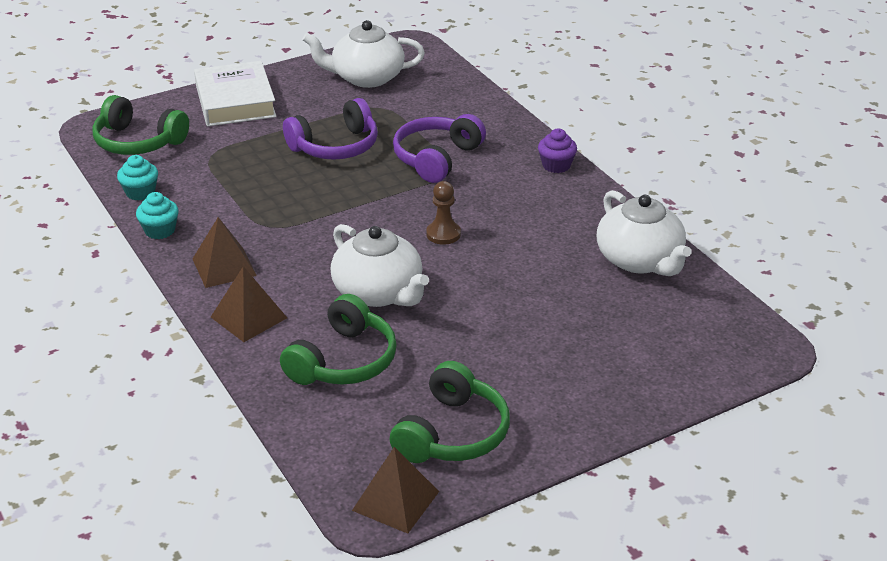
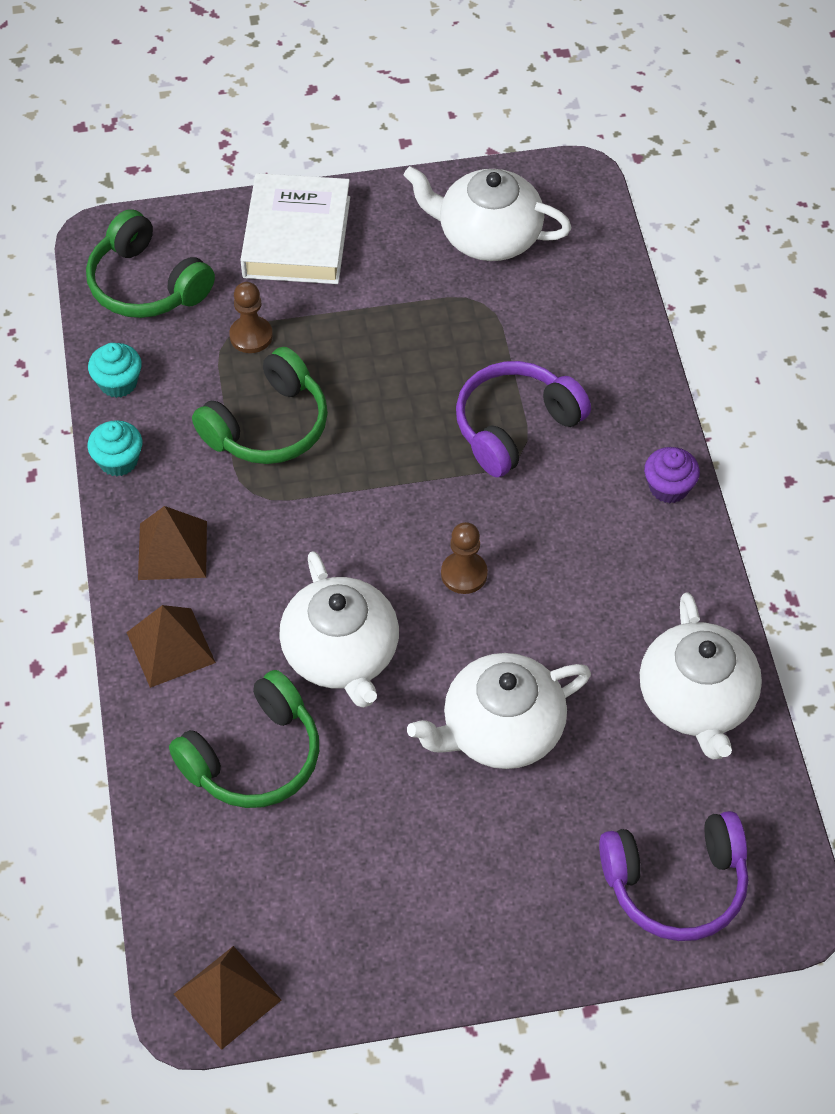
camera: 20 degrees right, 20 degrees up
purple headphones [283,98,378,160] -> purple headphones moved to [599,811,748,941]
green headphones [390,361,510,463] -> green headphones moved to [192,347,328,464]
none -> brown pawn [229,282,273,353]
none -> white teapot [407,653,591,769]

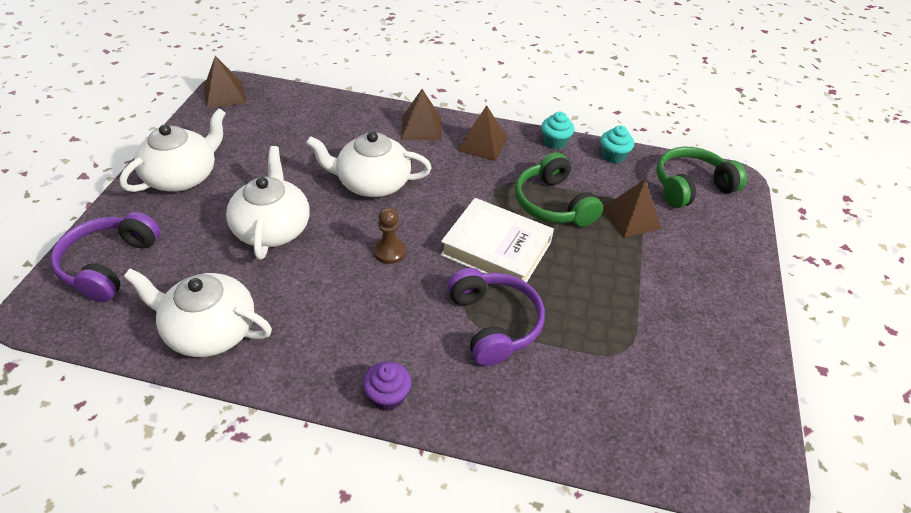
camera: 110 degrees right, 10 degrees down
green headphones [169,670,319,808] -> none
brown pawn [229,282,273,353] -> brown pyramid [603,179,662,238]
white book [241,173,350,284] -> white book moved to [441,198,554,282]
white teapot [404,166,572,261] -> white teapot moved to [119,108,226,192]

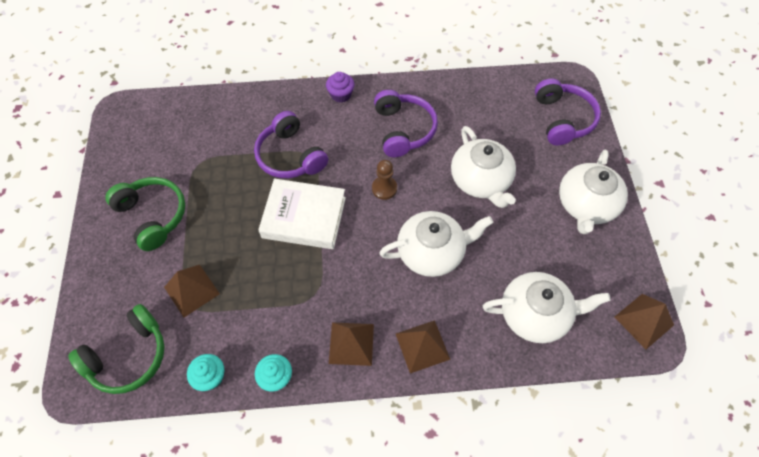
camera: 165 degrees right, 15 degrees up
white teapot [124,268,272,357] -> white teapot moved to [483,272,611,343]
green headphones [515,152,603,227] -> green headphones moved to [105,177,185,251]
none -> purple headphones [374,90,438,157]

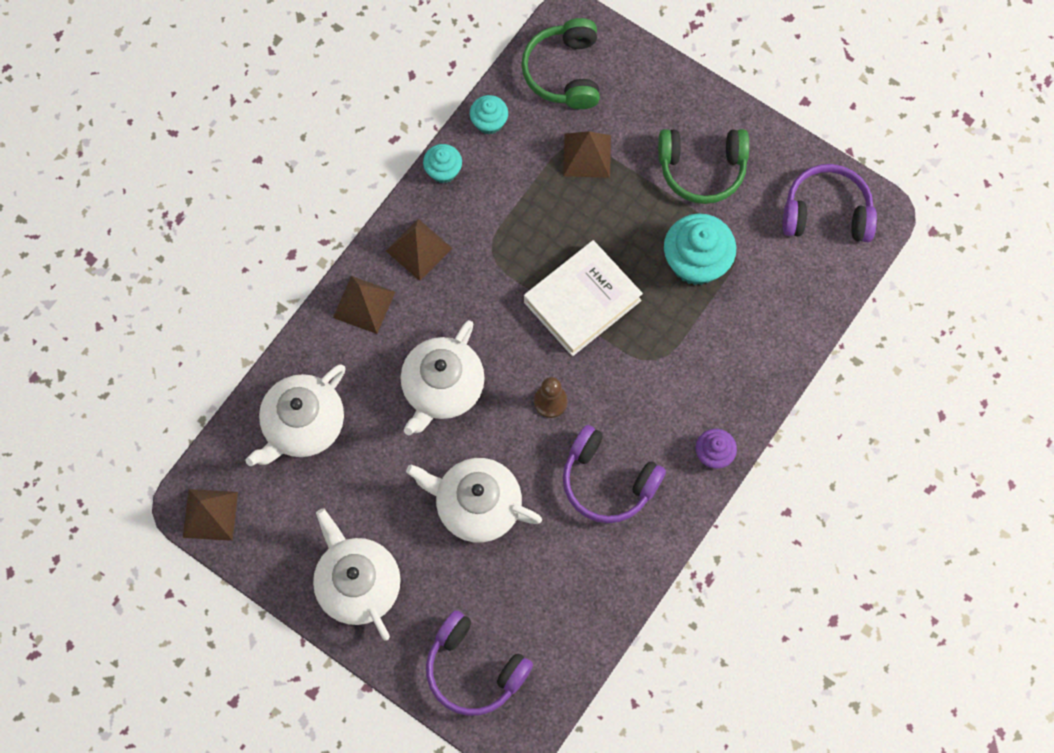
camera: 130 degrees right, 10 degrees up
purple headphones [254,111,328,178] -> purple headphones moved to [783,164,877,242]
none -> turquoise cupcake [664,213,736,285]

